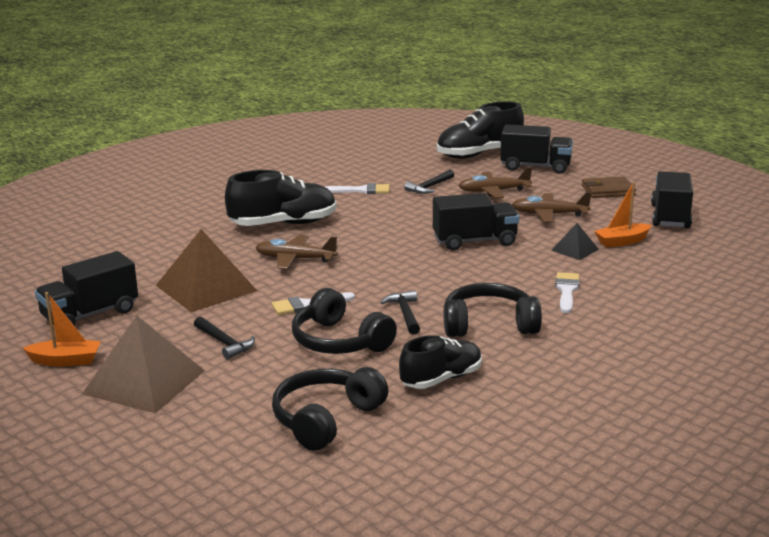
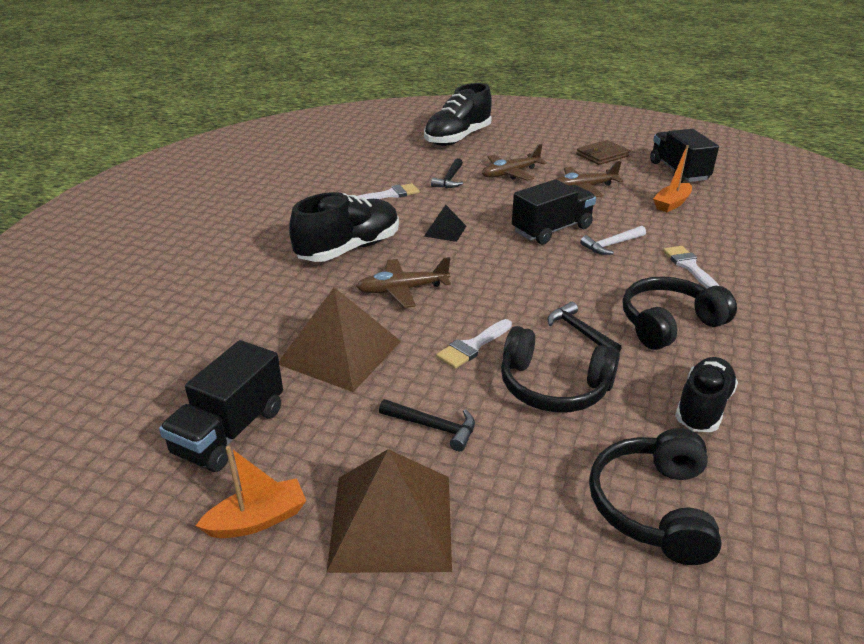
camera: 25 degrees left, 10 degrees up
black truck [500,124,573,174] -> none
black pyramid [551,223,599,260] -> black pyramid moved to [424,205,466,242]
none -> white hammer [580,226,646,255]

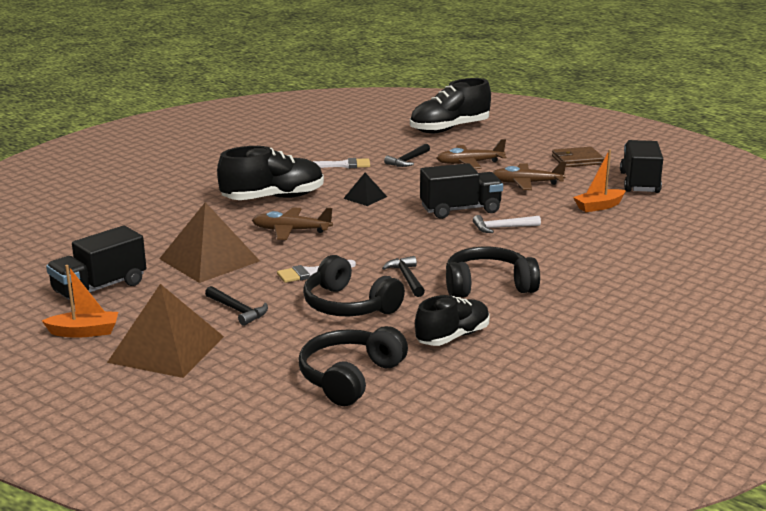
camera: 20 degrees right, 10 degrees down
white brush [663,246,719,288] -> none

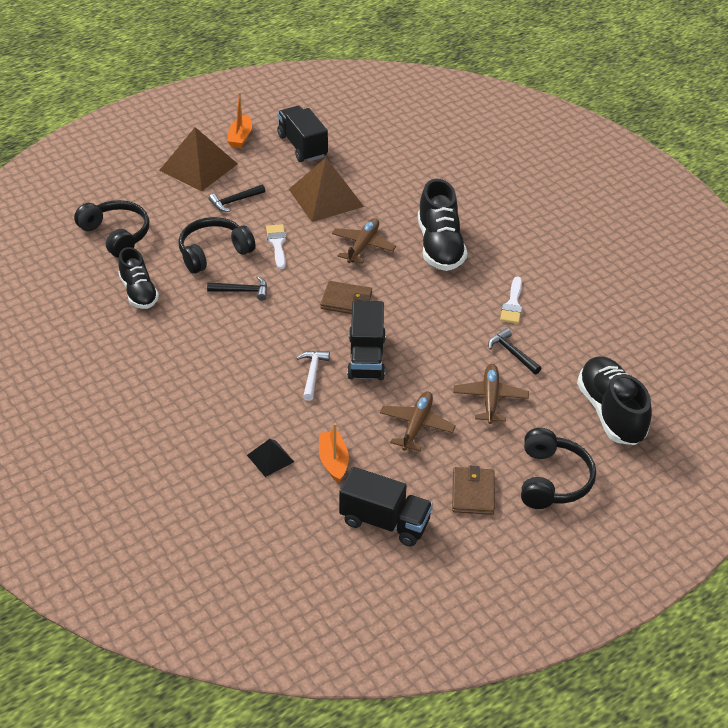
camera: 105 degrees right, 20 degrees up
black pyramid [343,173,387,206] -> black pyramid moved to [247,439,294,477]
black headphones [446,247,540,297] -> black headphones moved to [521,428,596,509]
none -> brown wallet [320,281,372,314]

